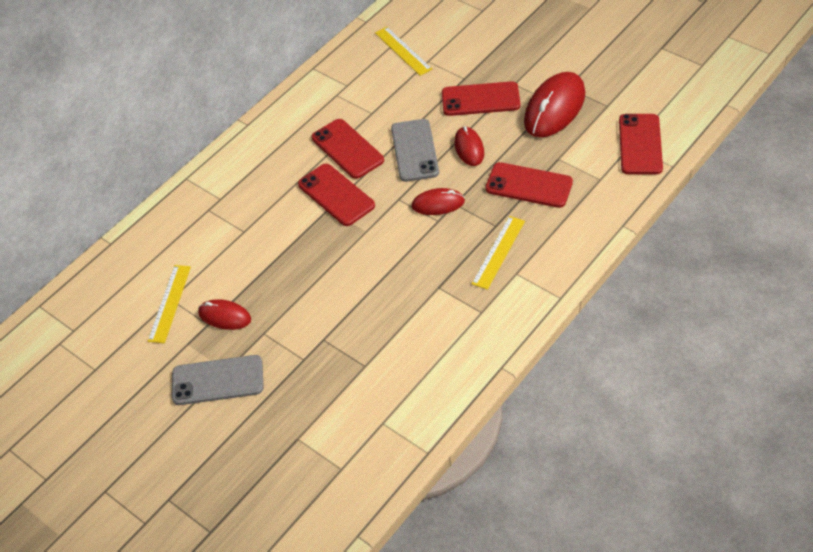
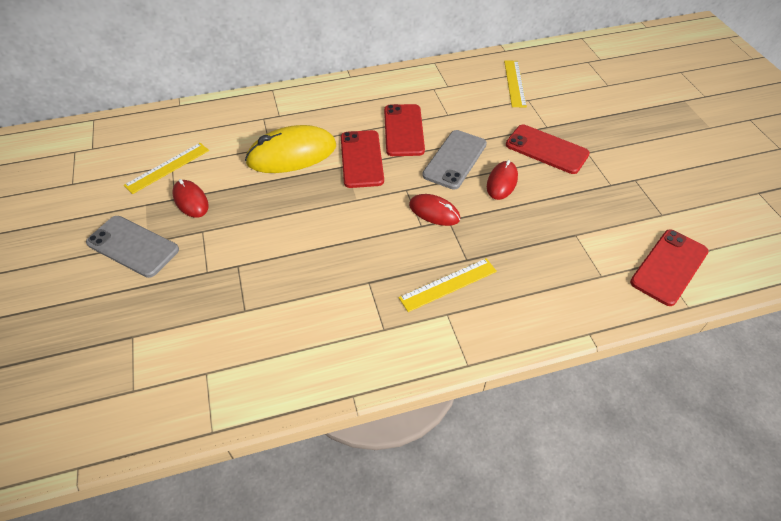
camera: 30 degrees right, 0 degrees up
red phone [485,162,573,208] -> none
red mouse [524,72,585,138] -> none
none -> yellow mouse [245,125,336,173]

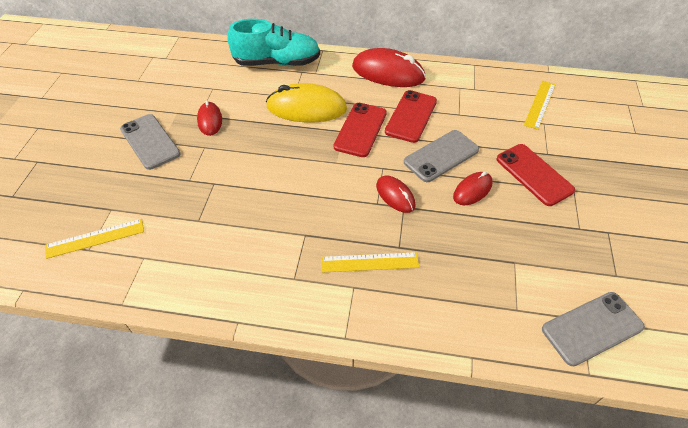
camera: 25 degrees right, 0 degrees up
yellow ruler [124,143,209,194] -> yellow ruler moved to [45,219,144,259]
red phone [630,229,709,306] -> grey phone [542,292,645,366]
none -> turquoise shoe [228,19,320,66]
none -> red mouse [352,48,426,87]

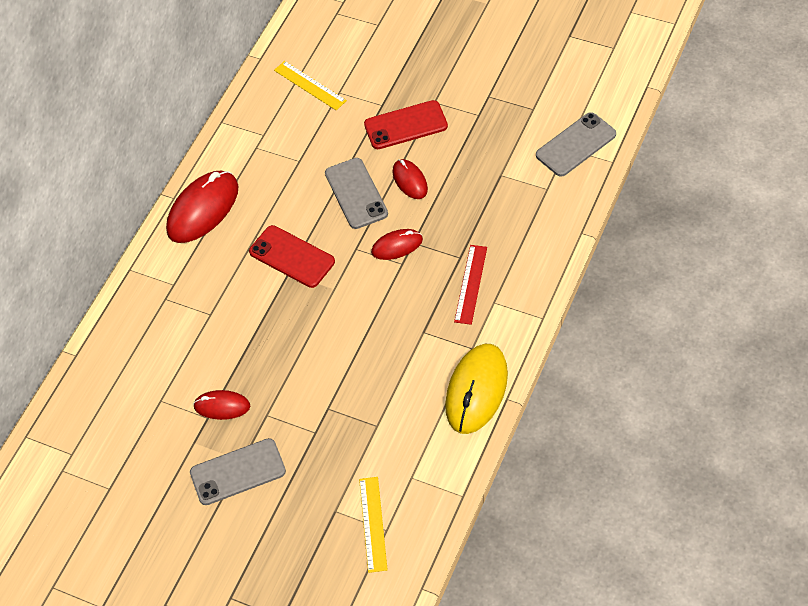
camera: 70 degrees left, 5 degrees up
turquoise shoe [228,19,320,66] -> none
yellow mouse [266,83,347,122] -> yellow mouse moved to [445,344,508,434]
yellow ruler [321,252,419,273] -> red ruler [454,245,487,325]
red phone [385,90,437,143] -> none
grey phone [542,292,645,366] -> grey phone turned 60 degrees clockwise [536,112,616,176]

